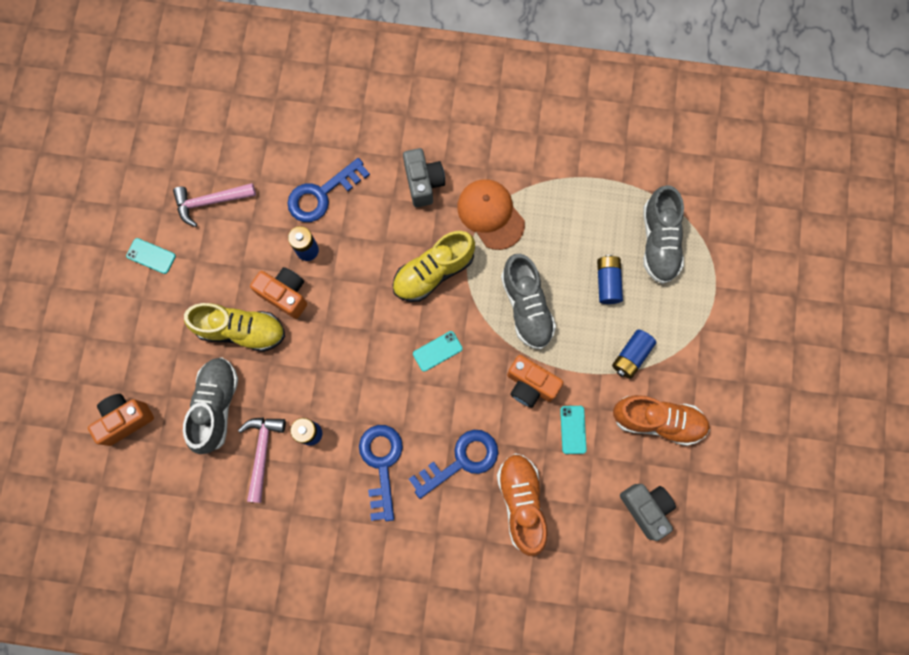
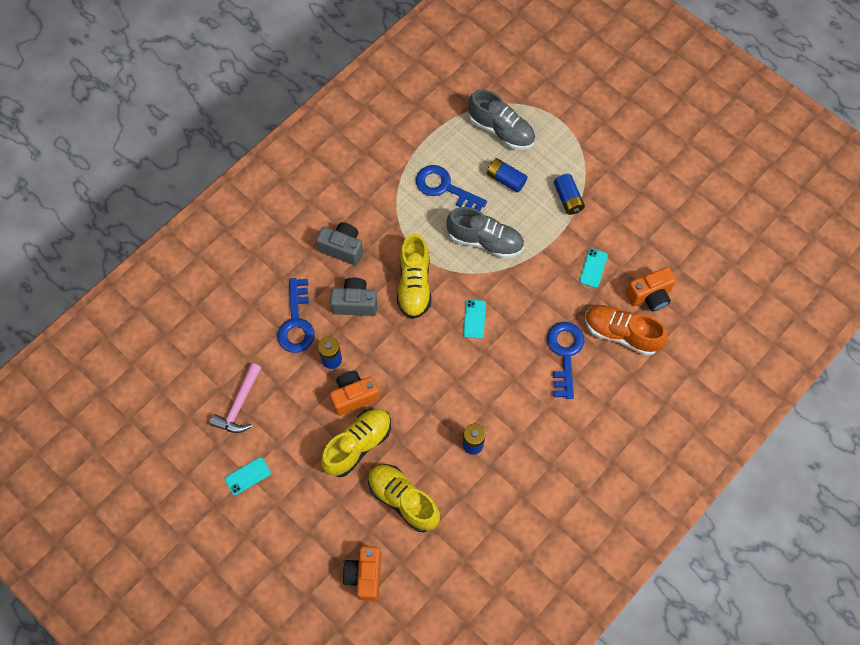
camera: 55 degrees left, 10 degrees down
grey shoe [183,357,238,454] -> yellow shoe [368,464,440,532]
pink hammer [238,417,286,503] -> none
blue key [359,425,403,521] -> blue key moved to [416,165,487,211]
orange cap [457,179,525,250] -> none
orange camera [507,355,563,408] -> orange camera moved to [626,267,676,311]
turquoise phone [560,406,587,454] -> turquoise phone turned 75 degrees clockwise [579,248,608,288]
orange shoe [613,395,710,446] -> none
grey camera [620,484,676,541] -> grey camera moved to [330,277,377,316]

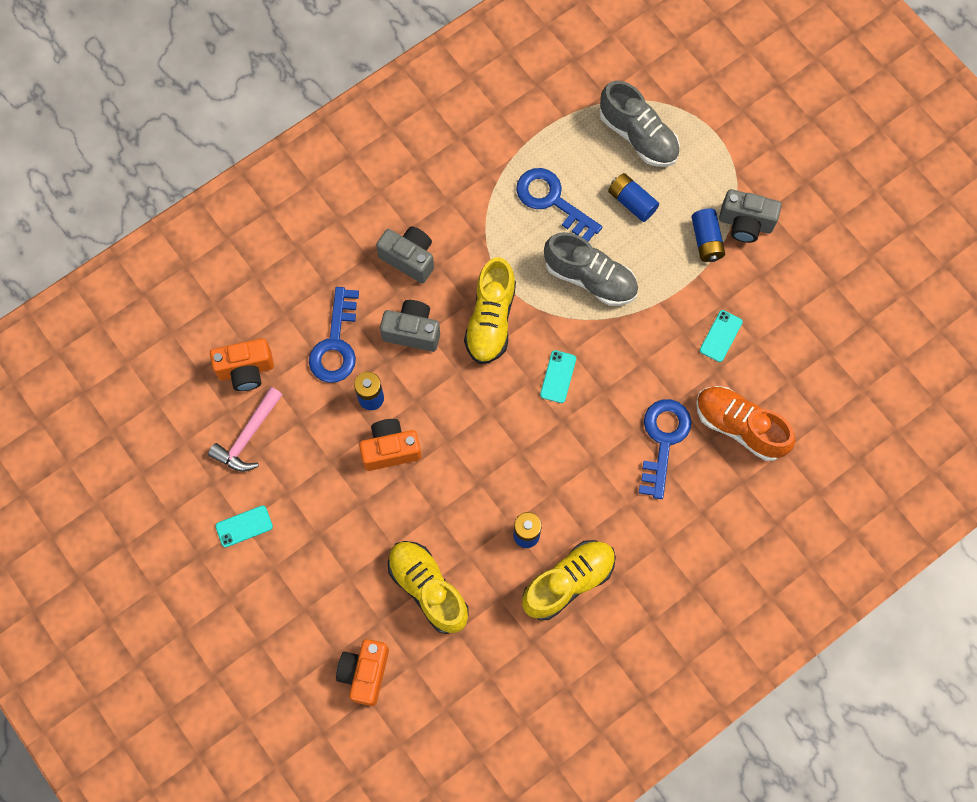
camera: 10 degrees right, 5 degrees up
yellow shoe [321,409,391,477] -> yellow shoe moved to [522,540,616,620]
orange camera [626,267,676,311] -> orange camera moved to [210,338,274,391]
none -> grey camera [719,189,782,243]

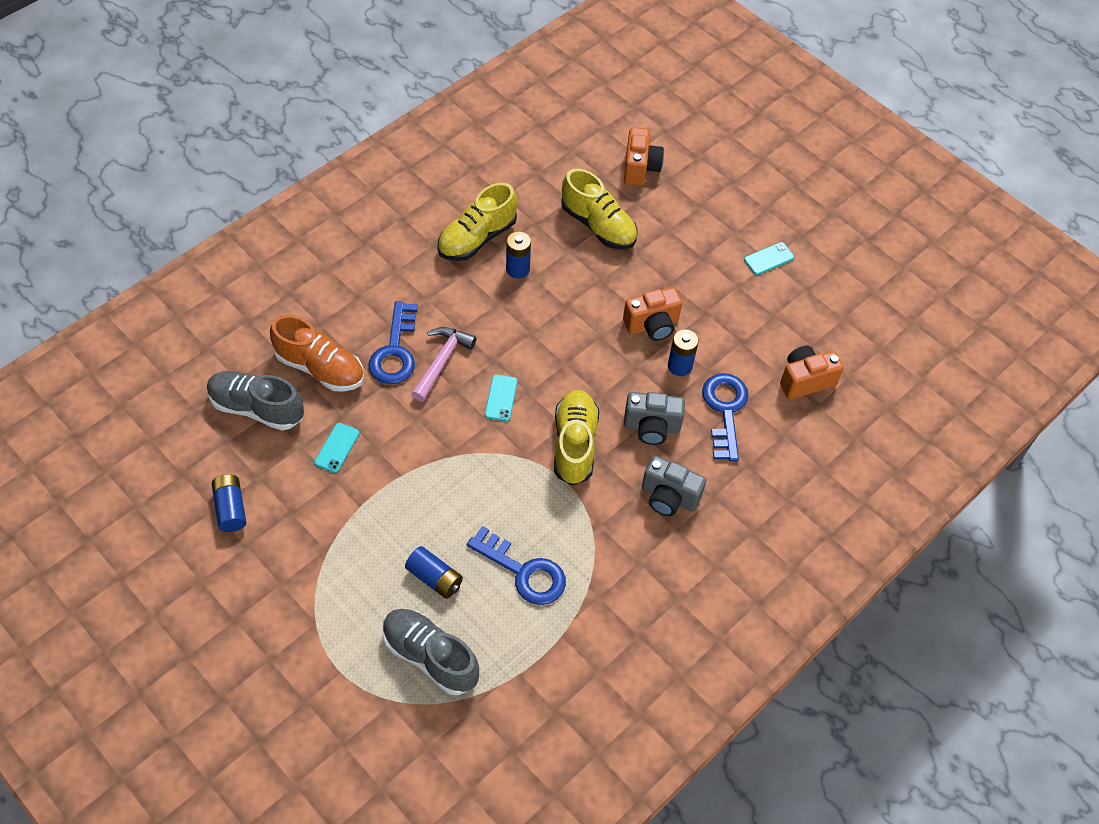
camera: 170 degrees right, 15 degrees down
pink hammer [208,387,283,472] -> pink hammer moved to [412,327,476,401]
grey shoe [544,232,638,306] -> grey shoe moved to [207,371,304,430]
blue battery [692,209,725,262] -> blue battery moved to [212,474,246,532]
grey camera [719,189,782,243] -> none

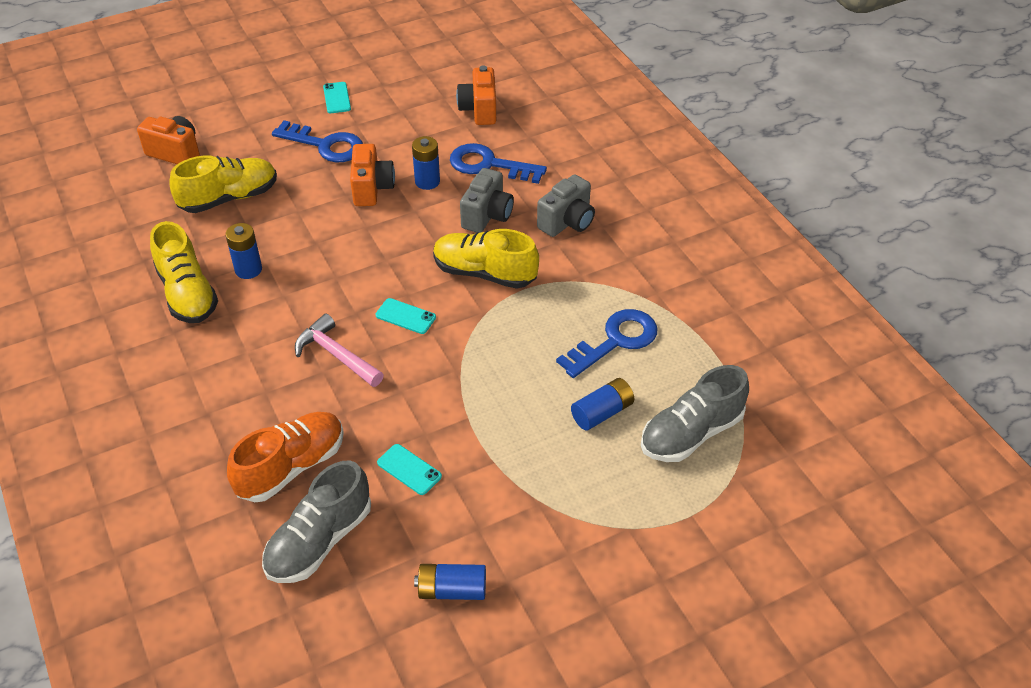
camera: 70 degrees left, 10 degrees down
blue key [368,301,418,384] -> blue key moved to [272,120,363,162]

